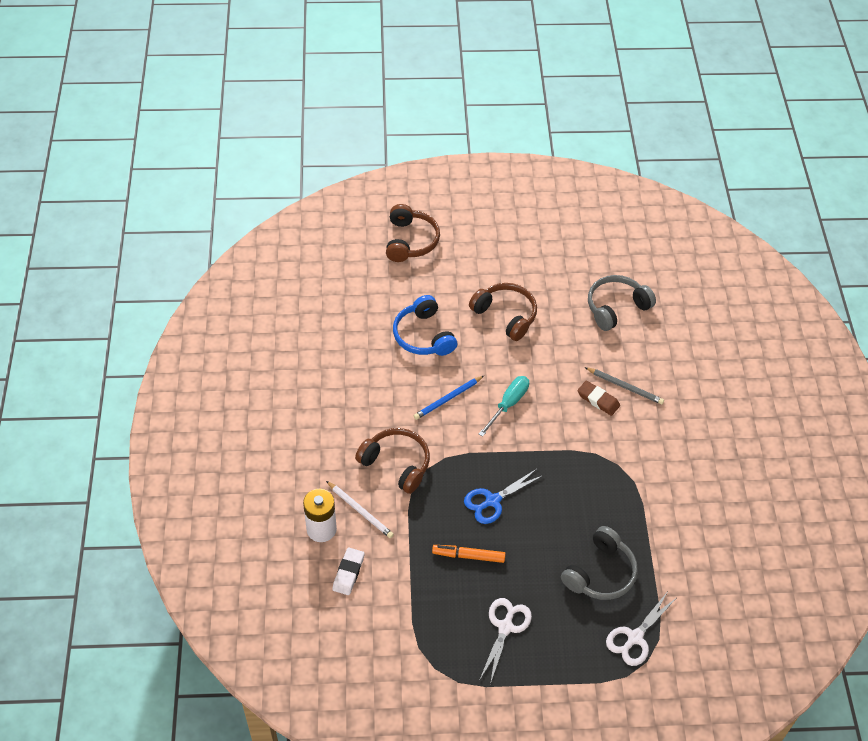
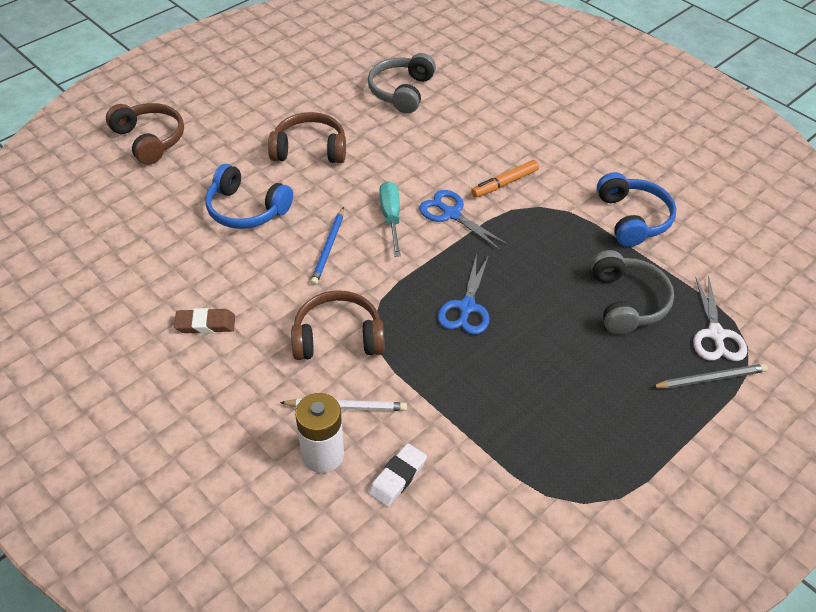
camera: 40 degrees left, 5 degrees down
white eraser [332,548,364,595] -> white eraser turned 60 degrees clockwise [368,443,427,507]
orange marker [432,545,505,563] -> orange marker moved to [471,160,539,198]
white scissors [479,598,532,684] -> none
brown eraser [577,381,620,416] -> brown eraser moved to [174,308,235,334]
grey pencil [585,367,664,404] -> grey pencil moved to [652,364,768,389]
none -> blue scissors [419,190,508,250]
none -> blue headphones [597,172,677,247]

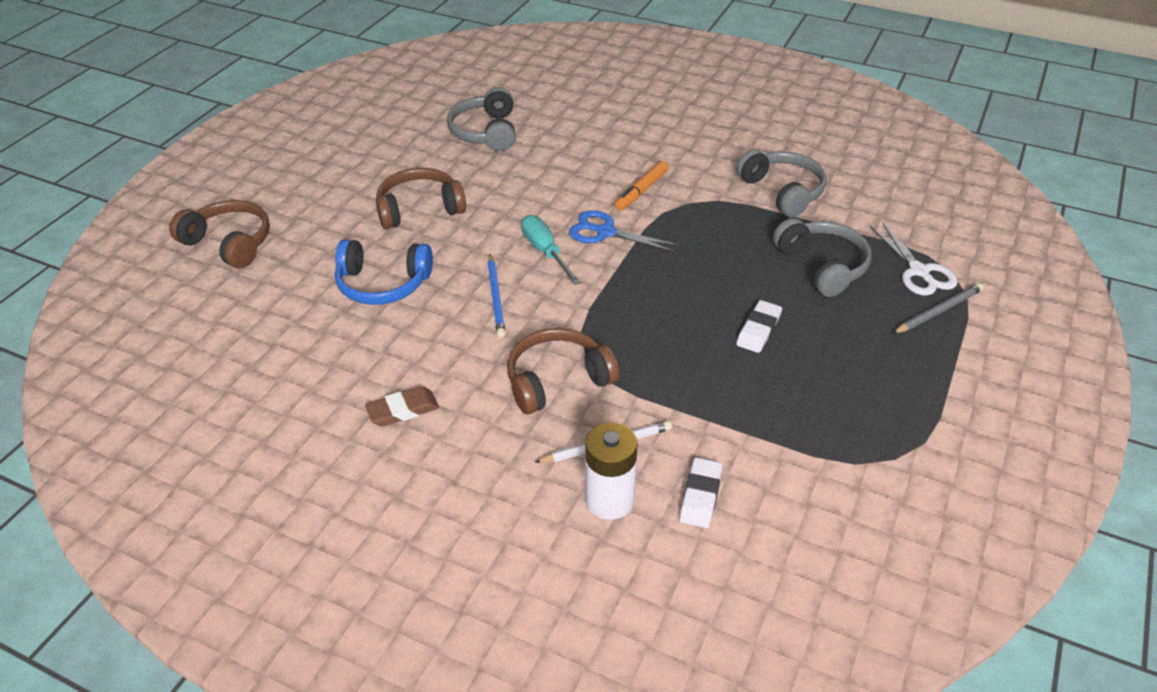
camera: 20 degrees left, 5 degrees down
blue scissors [438,253,489,335] -> none
blue headphones [597,172,677,247] -> grey headphones [736,149,827,217]
none -> white eraser [736,300,782,353]

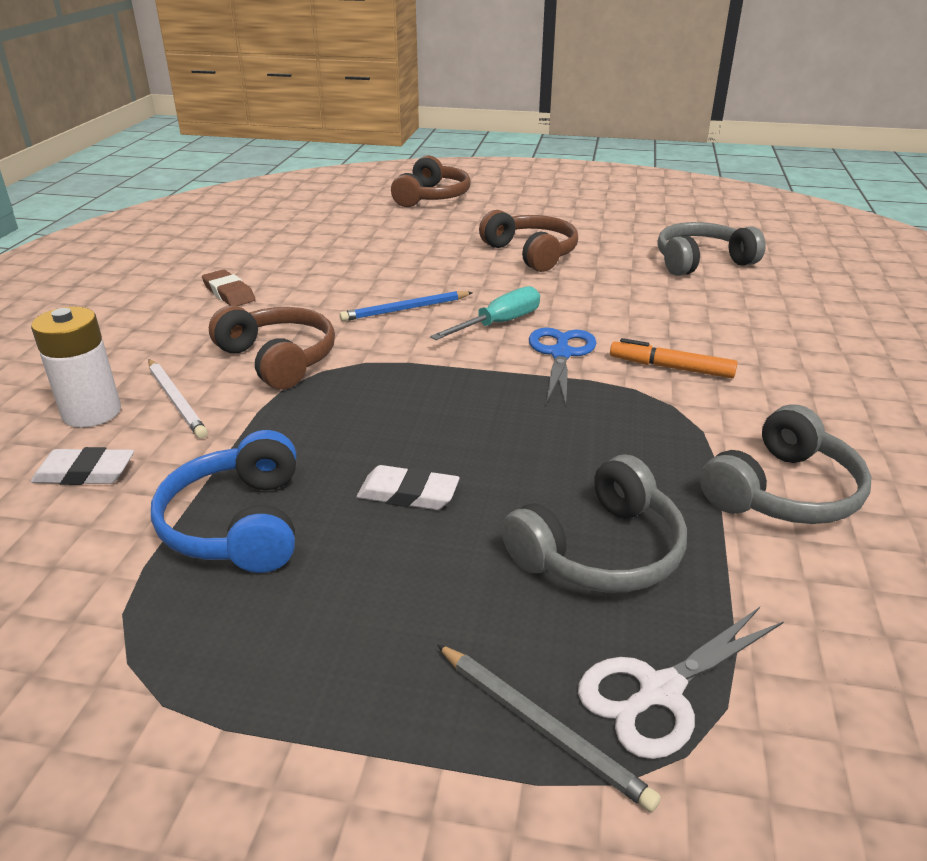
camera: 75 degrees right, 10 degrees down
blue headphones [335,240,433,305] -> blue headphones moved to [151,430,296,573]

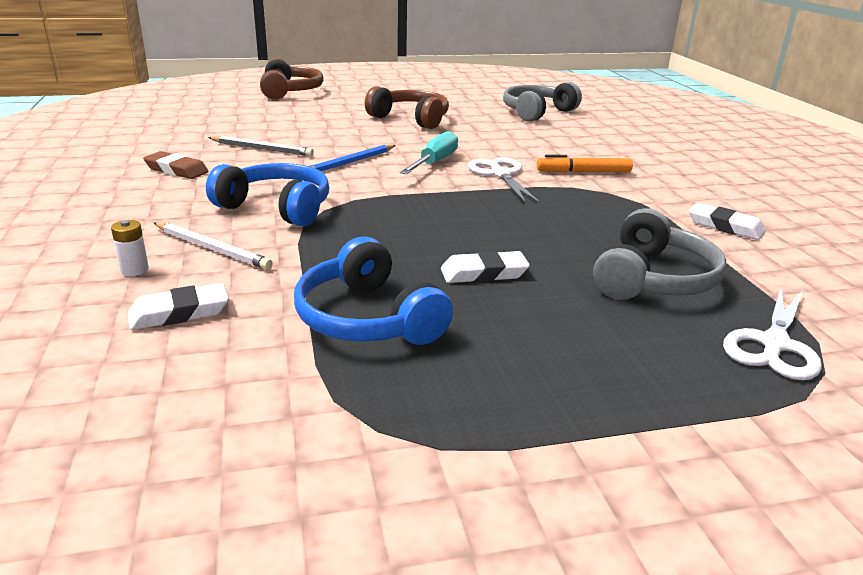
camera: 25 degrees left, 5 degrees down
white battery [31,307,121,428] -> white battery [111,220,149,276], size x0.47
brown headphones [209,305,335,390] -> blue headphones [206,163,329,226]
grey pencil [437,644,661,812] -> grey pencil moved to [208,136,314,156]
blue scissors [529,327,596,405] -> white scissors [468,157,540,203]
grey headphones [700,404,871,524] -> white eraser [689,203,766,240]

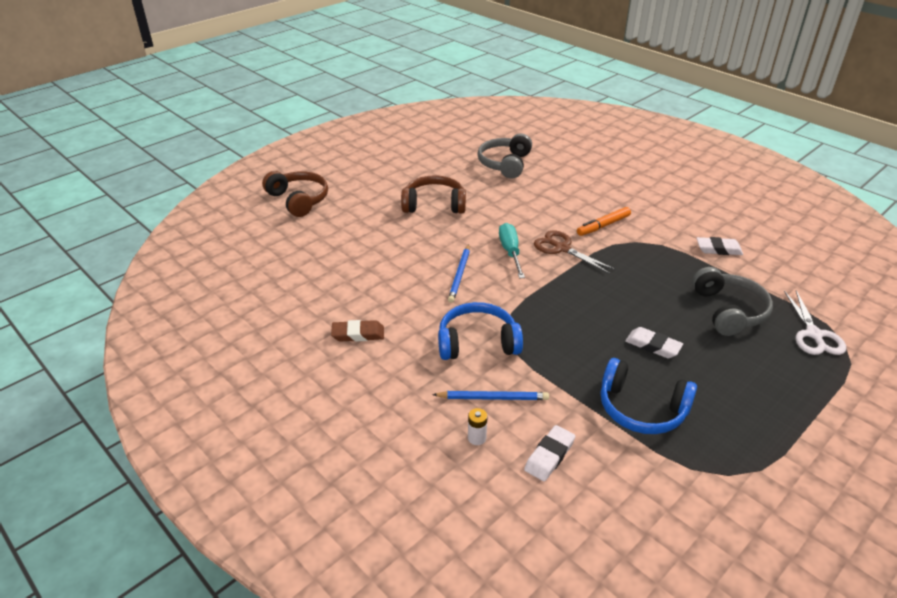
camera: 30 degrees left, 10 degrees up
white pencil [154,222,273,270] -> blue pencil [432,391,549,400]
grey pencil [208,136,314,156] -> none
white eraser [441,251,530,283] -> white eraser turned 75 degrees clockwise [625,327,683,358]
white scissors [468,157,540,203] -> brown scissors [534,231,615,273]

